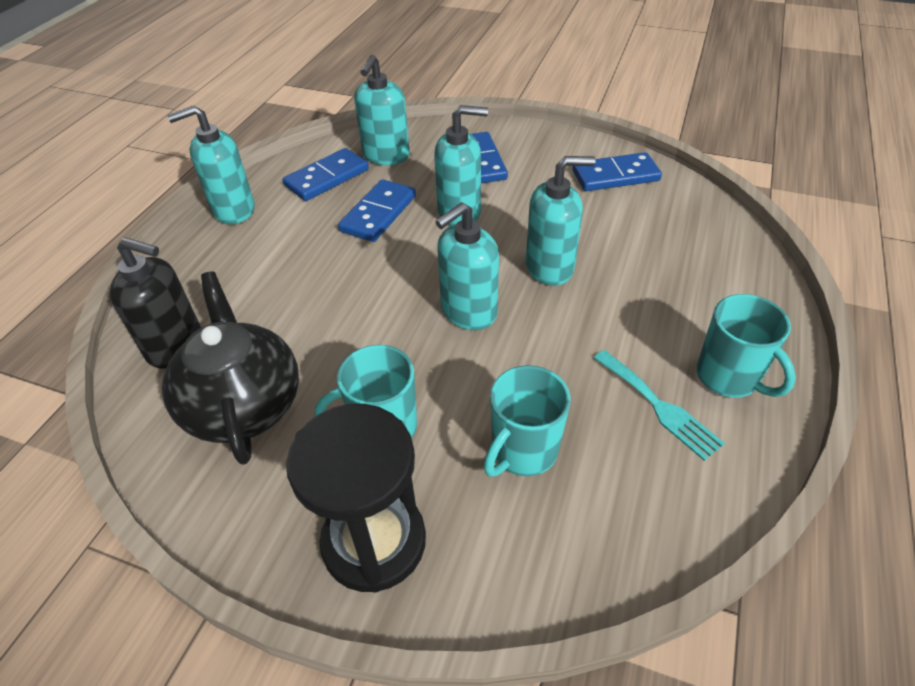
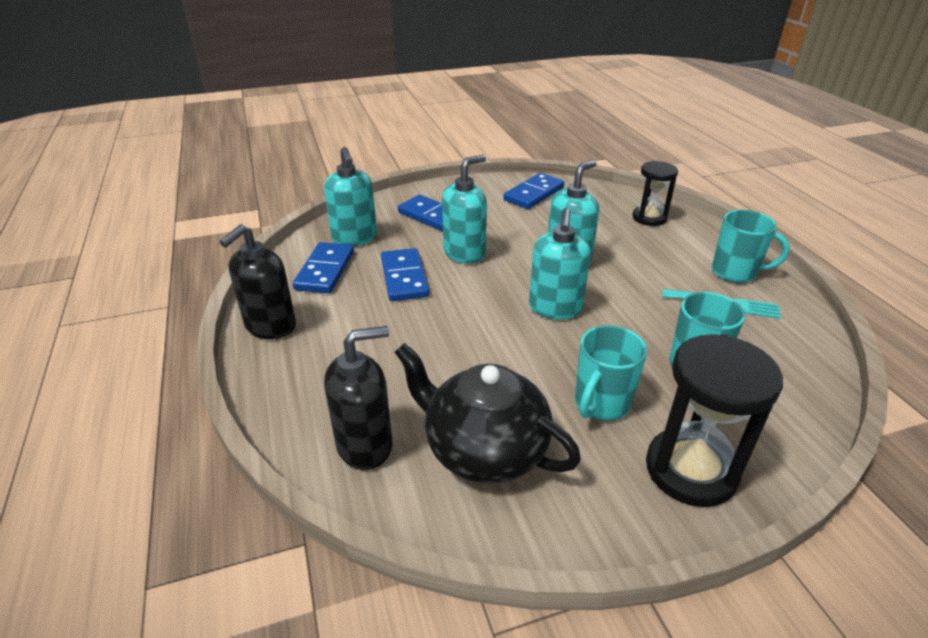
camera: 40 degrees left, 10 degrees down
turquoise soap dispenser [167,105,255,224] -> black soap dispenser [220,224,296,339]
none -> black hourglass [632,161,678,226]

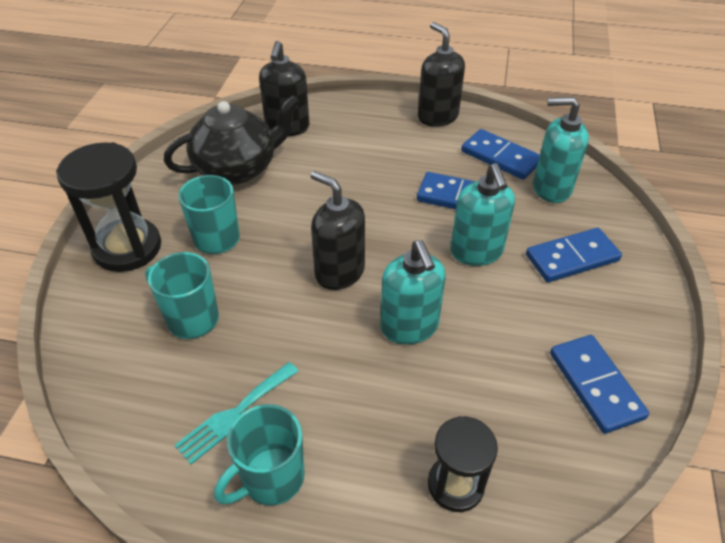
camera: 120 degrees right, 10 degrees up
turquoise soap dispenser [529,208,591,320] -> black soap dispenser [311,171,365,290]

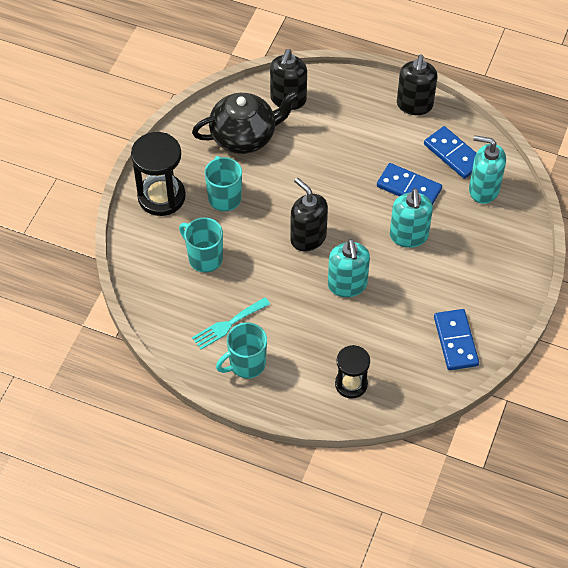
camera: 10 degrees right, 10 degrees up
black soap dispenser [418,22,465,127] -> black soap dispenser turned 150 degrees counterclockwise [397,54,437,115]
blue domino [526,228,622,282] -> none

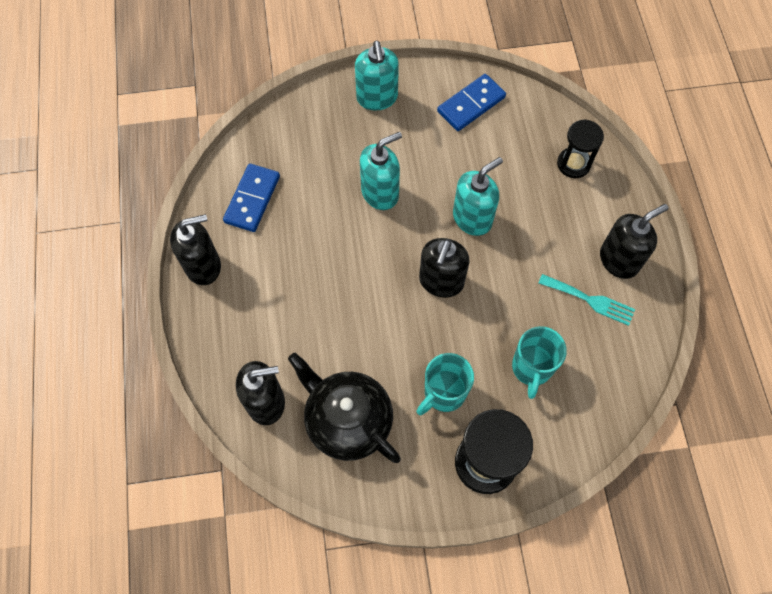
camera: 120 degrees left, 10 degrees up
turquoise mug [216,322,267,378] -> black soap dispenser [600,204,668,279]
blue domino [377,163,442,205] -> none
turquoise soap dispenser [469,135,506,204] -> turquoise soap dispenser moved to [355,41,399,111]

